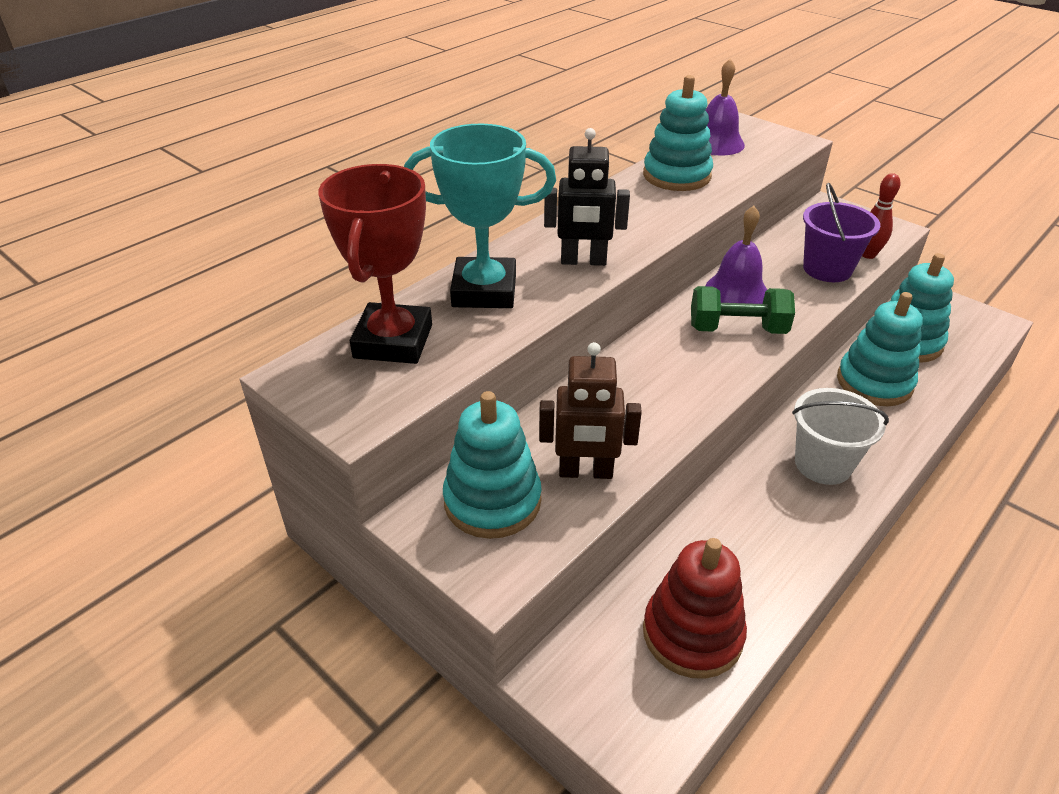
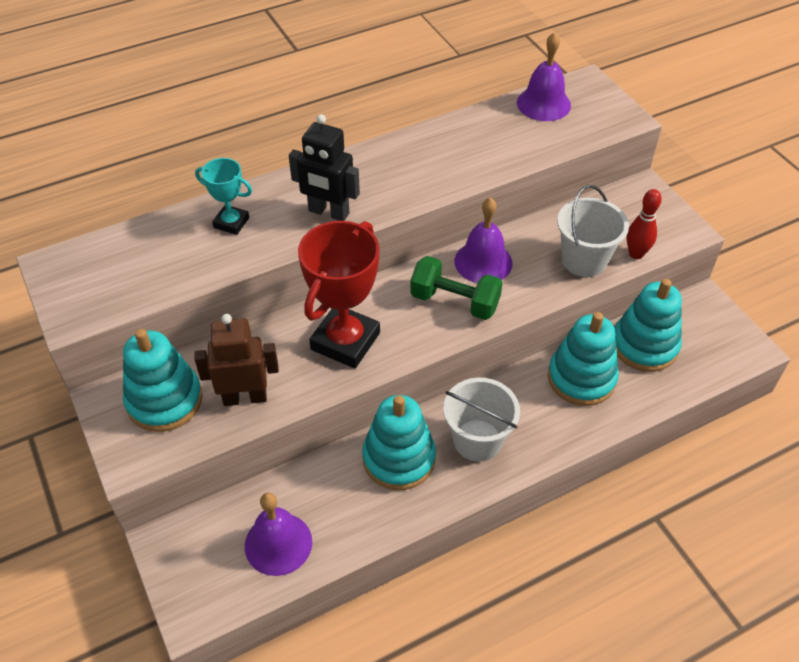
camera: 20 degrees right, 10 degrees up
red trophy [318,164,432,364] -> red trophy moved to [298,221,380,368]
turquoise trophy [404,123,556,308] -> turquoise trophy [195,158,252,235], size x0.53
brown robot [539,342,642,479] -> brown robot turned 150 degrees clockwise [194,314,279,406]
turquoise stacking toy [643,75,713,191] -> turquoise stacking toy moved to [362,395,436,490]
red stacking toy [643,538,747,679] -> purple bell [245,493,312,576]
purple bucket [803,183,880,282] -> white bucket [557,185,629,277]

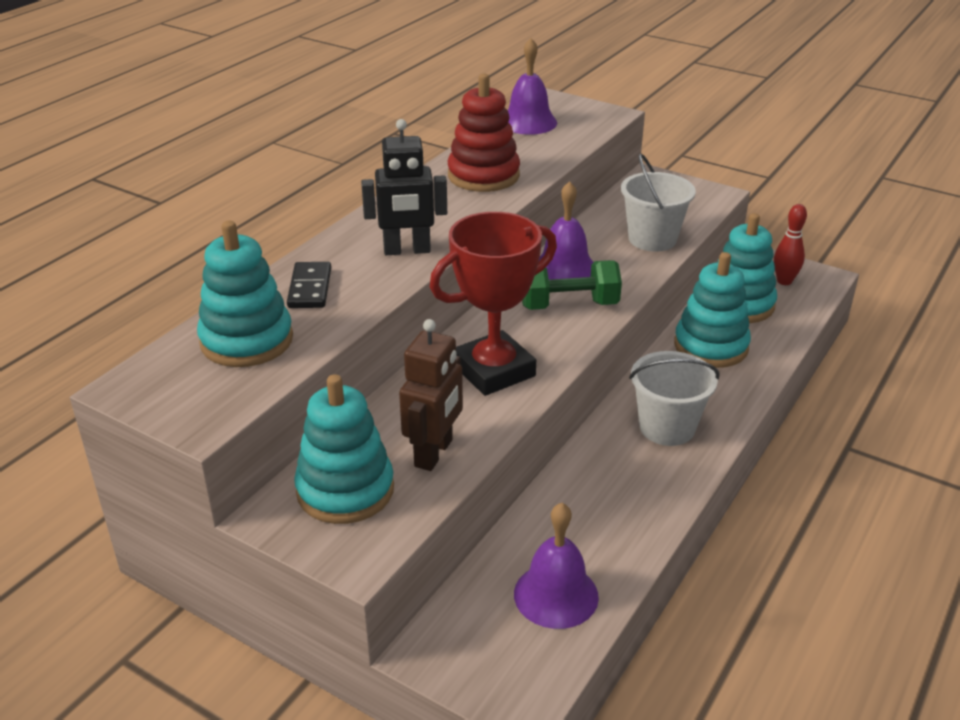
camera: 30 degrees left, 15 degrees down
brown robot [194,314,279,406] -> brown robot turned 150 degrees clockwise [399,319,463,471]
turquoise trophy [195,158,252,235] -> black domino [287,262,331,308]
red trophy [298,221,380,368] -> red trophy turned 60 degrees clockwise [429,212,557,396]
turquoise stacking toy [362,395,436,490] -> turquoise stacking toy moved to [197,221,293,367]
red bowling pin [626,189,662,259] -> red bowling pin moved to [774,204,807,285]
none -> red stacking toy [448,74,520,192]

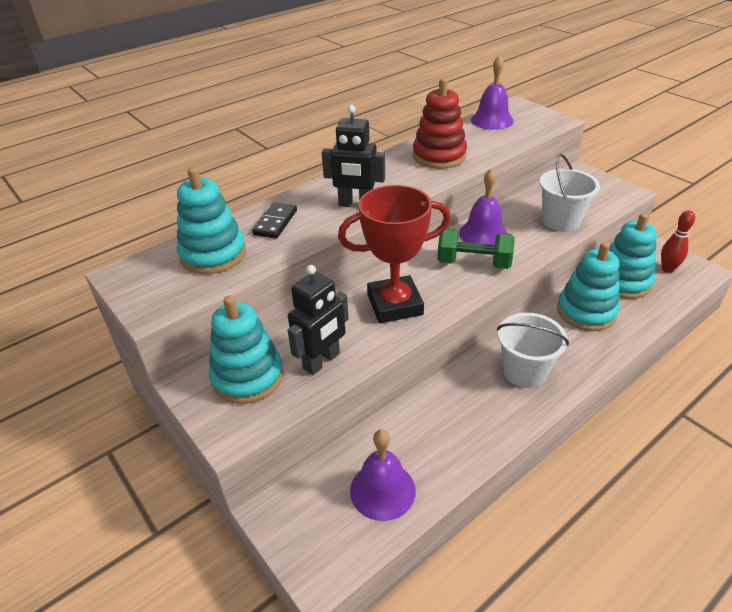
camera: 20 degrees right, 5 degrees up
brown robot [399,319,463,471] -> black robot [287,265,349,375]

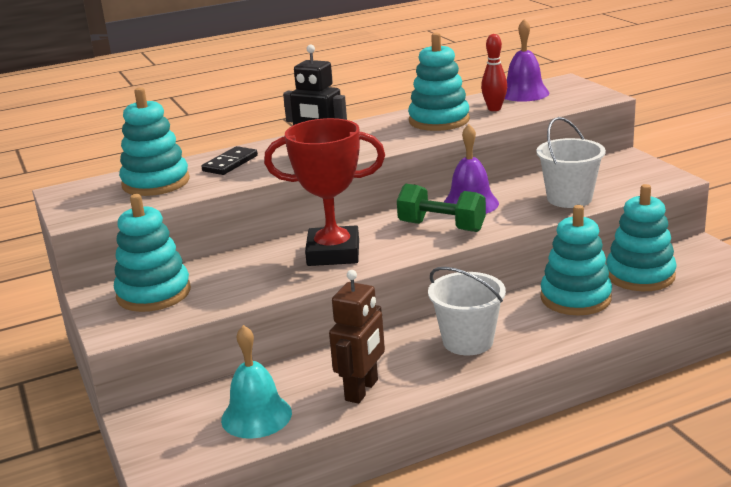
camera: 15 degrees right, 15 degrees down
black robot [287,265,349,375] -> none
purple bell [350,429,416,521] -> turquoise bell [221,325,292,439]
red stacking toy [413,78,467,169] -> turquoise stacking toy [408,33,470,131]
red bowling pin [661,210,695,273] -> red bowling pin moved to [481,34,507,111]
none -> brown robot [329,270,385,404]

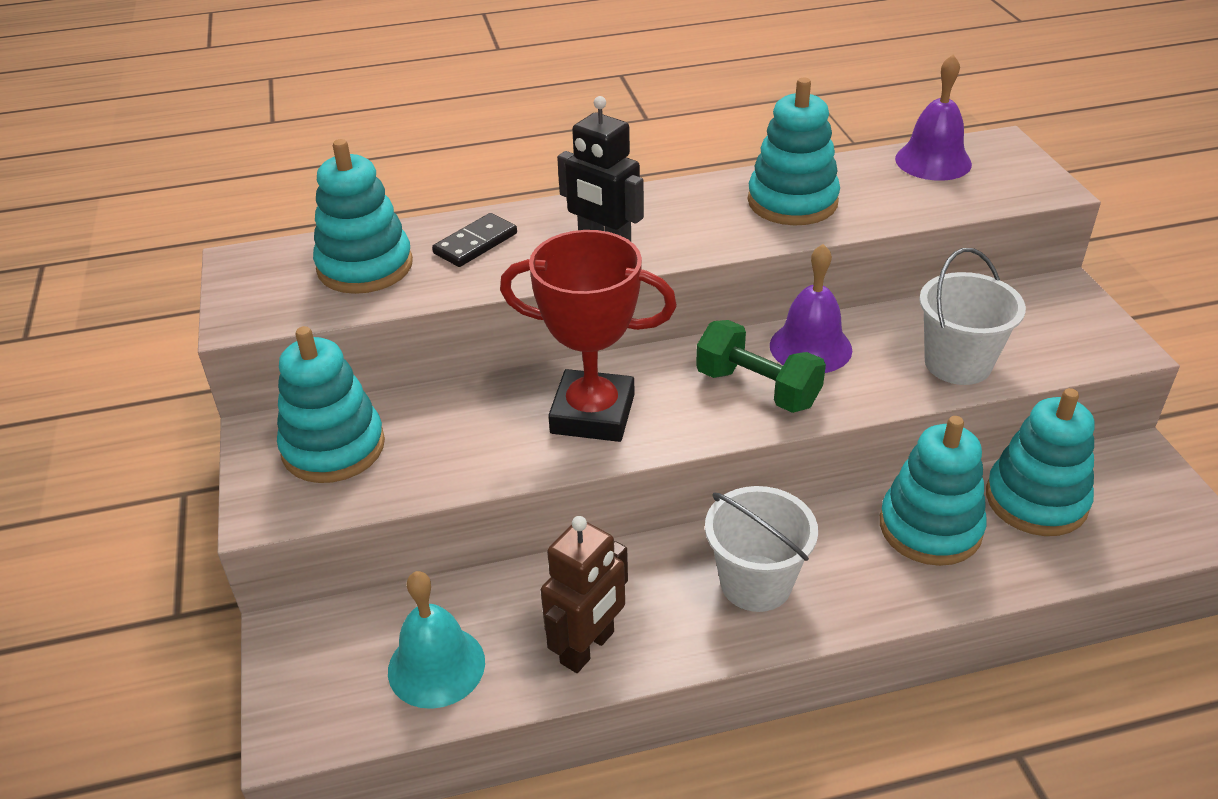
camera: 10 degrees right, 15 degrees up
red bowling pin [481,34,507,111] -> none

